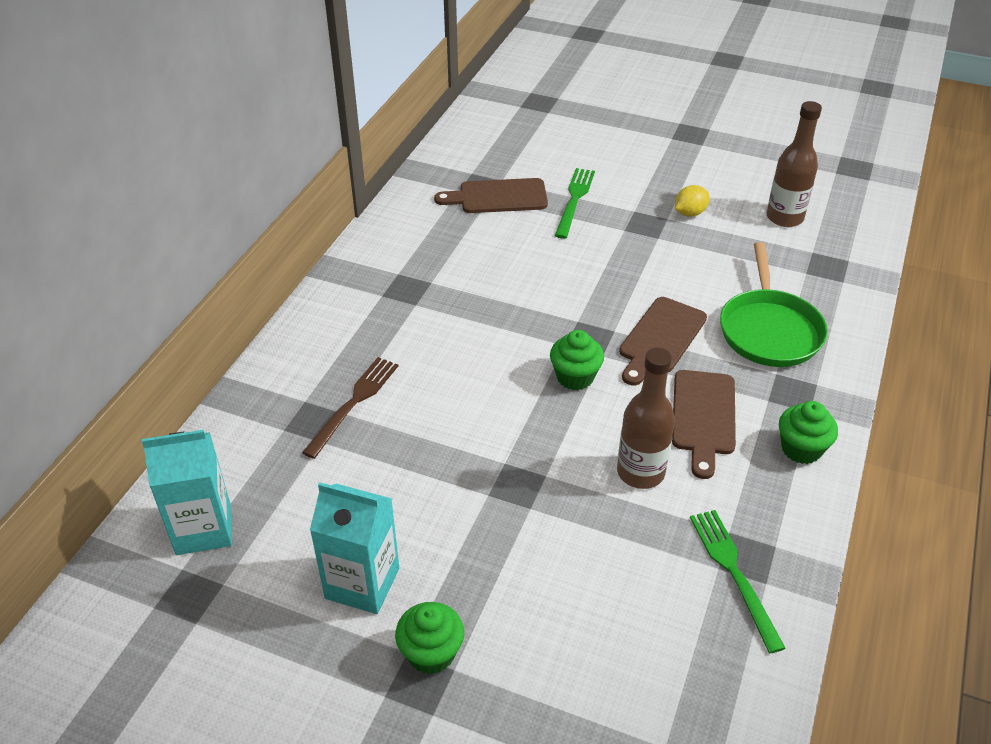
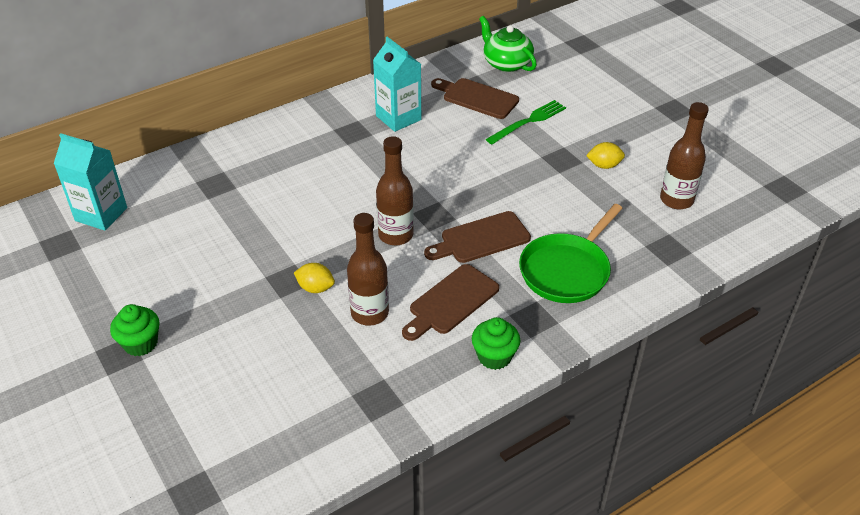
camera: 35 degrees right, 0 degrees up
brown fork [302,357,398,459] -> none
turquoise carton [310,482,399,614] -> turquoise carton moved to [373,37,421,132]
green cupcake [550,330,604,390] -> brown bottle [376,136,414,245]
green fork [690,510,786,653] -> none
none -> yellow lemon [294,263,335,293]
none -> green teapot [479,16,537,72]

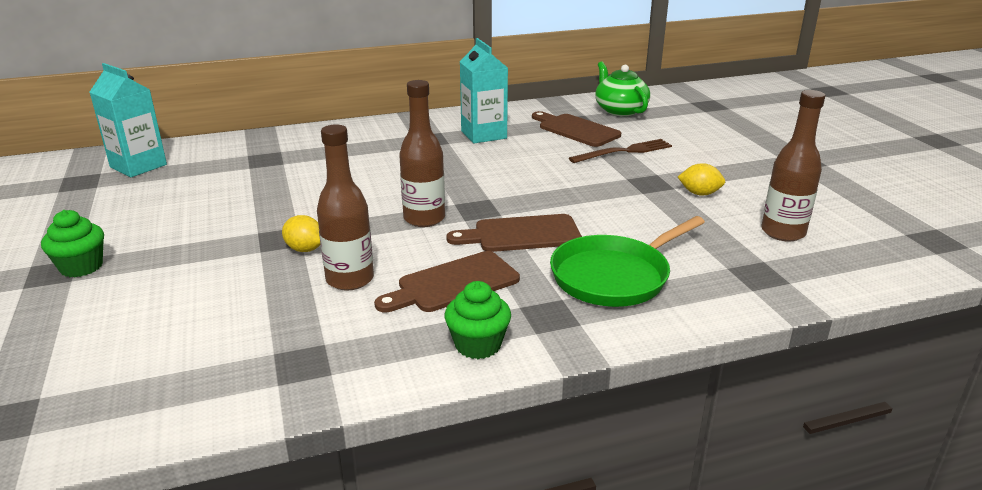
camera: 15 degrees right, 15 degrees down
green fork [486,100,566,144] -> brown fork [569,139,672,163]

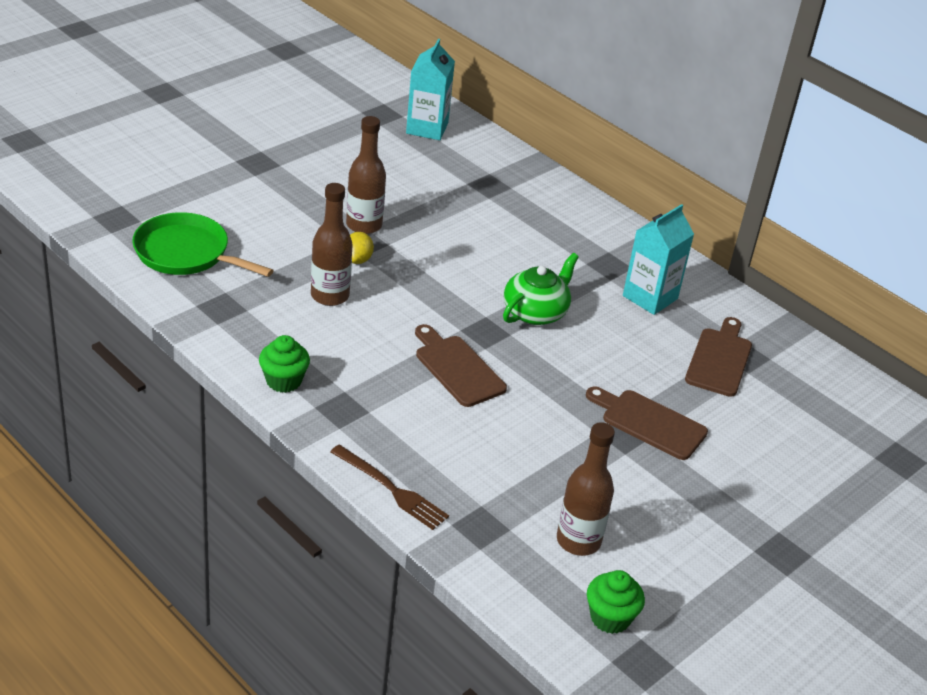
camera: 60 degrees right, 10 degrees up
green cupcake [41,210,104,277] -> green cupcake moved to [587,570,645,634]
brown cutting board [374,251,520,313] -> brown cutting board moved to [586,386,708,460]
brown bottle [399,80,445,227] -> brown bottle moved to [346,116,386,234]
green pan [550,216,705,307] -> green pan moved to [132,212,274,277]
brown fork [569,139,672,163] -> brown fork moved to [330,445,449,530]
green teapot [595,62,650,116] -> green teapot moved to [503,253,579,325]
yellow lemon [678,163,725,196] -> none

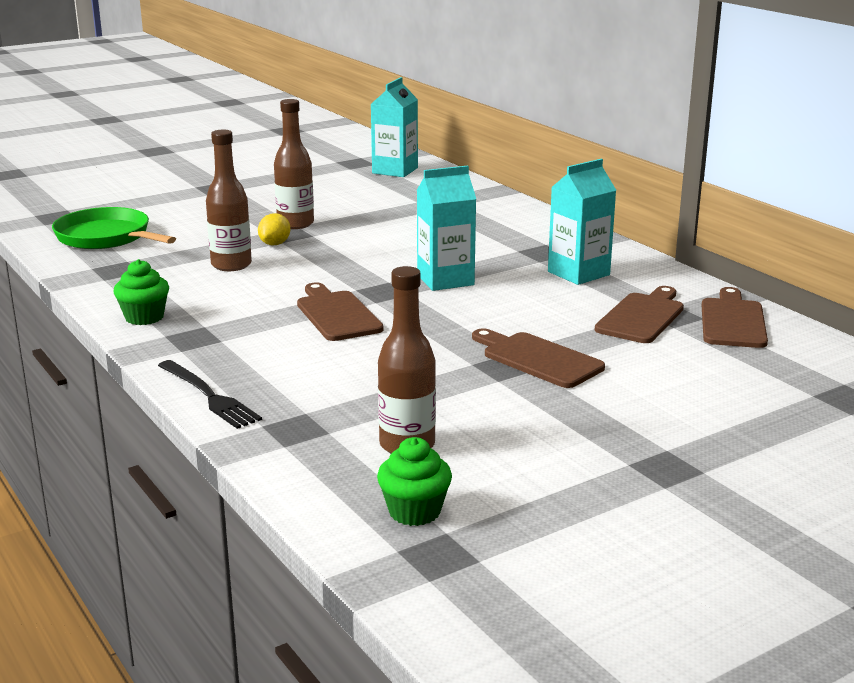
camera: 15 degrees right, 15 degrees down
brown fork [330,445,449,530] -> black fork [158,360,262,429]
green teapot [503,253,579,325] -> turquoise carton [417,166,476,291]
none -> brown cutting board [702,287,768,348]

